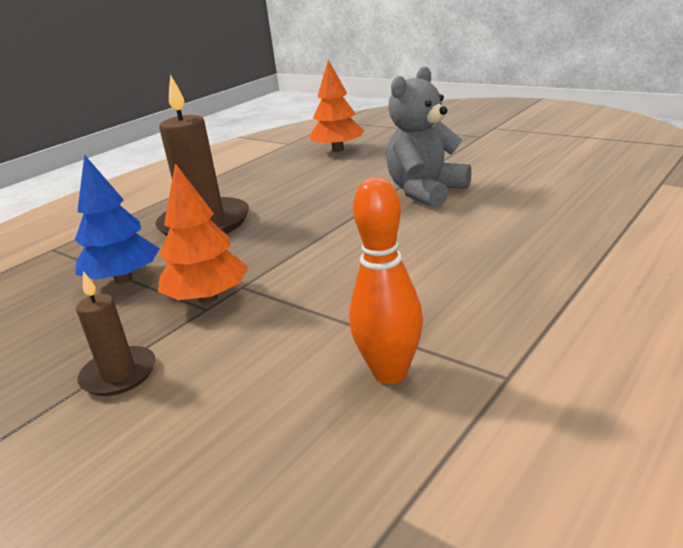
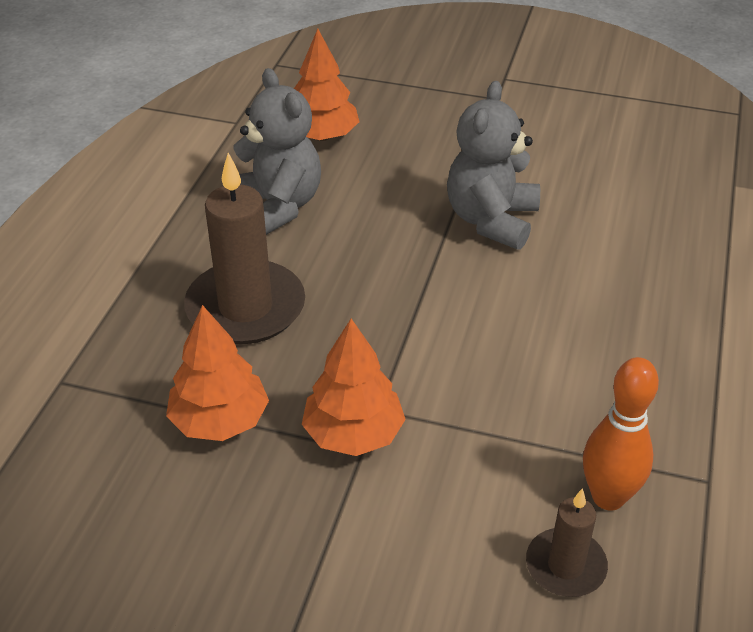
camera: 25 degrees left, 15 degrees up
blue tree [75,154,160,284] -> orange tree [166,305,269,441]
brown candle [76,271,156,396] -> brown candle moved to [526,488,608,597]
none -> grey teddy bear [233,68,321,235]

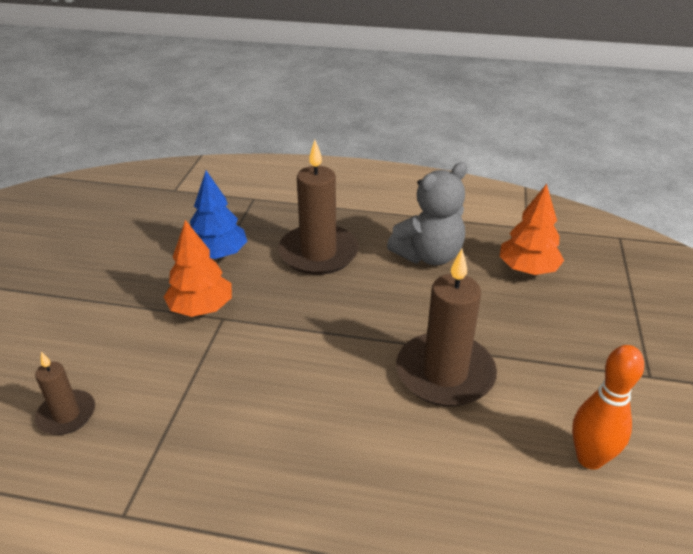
camera: 85 degrees right, 5 degrees down
orange tree [166,305,269,441] -> blue tree [190,171,247,259]
grey teddy bear [447,81,540,250] -> brown candle [396,249,497,407]
orange bowling pin [583,357,659,511] -> orange bowling pin moved to [572,345,644,470]

